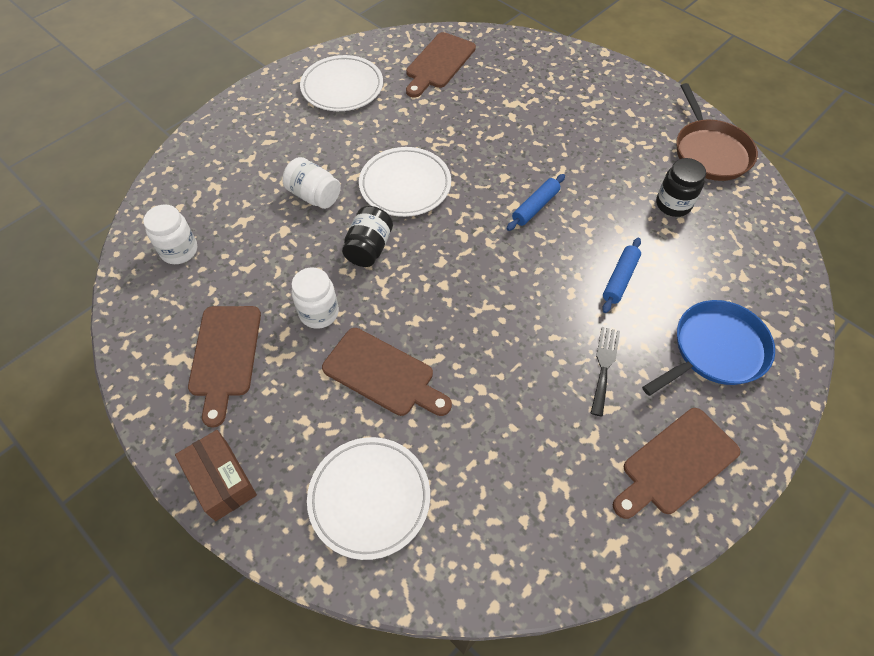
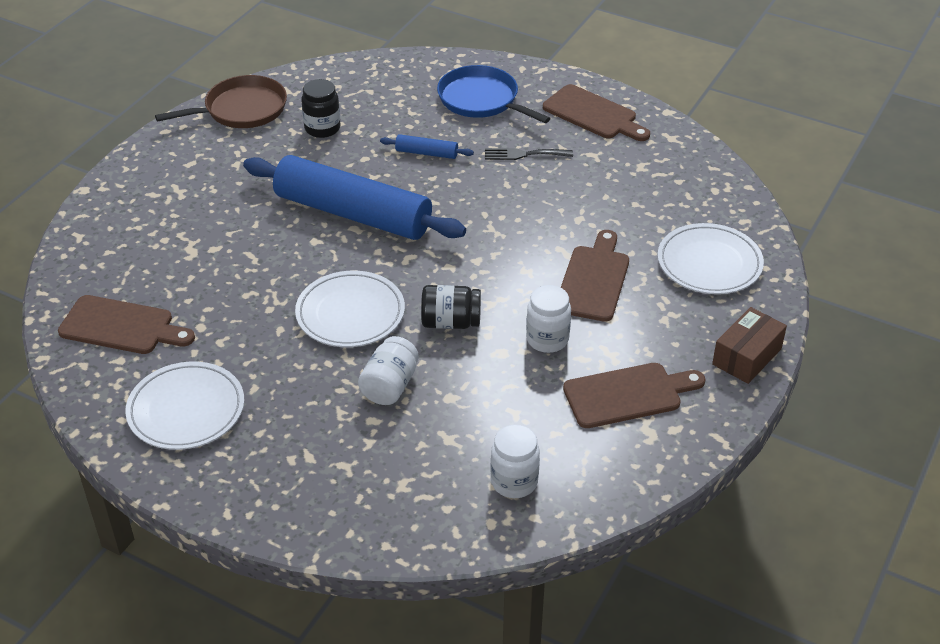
camera: 105 degrees left, 15 degrees down
blue rolling pin [507,174,565,231] -> blue rolling pin [243,155,466,240], size x2.47

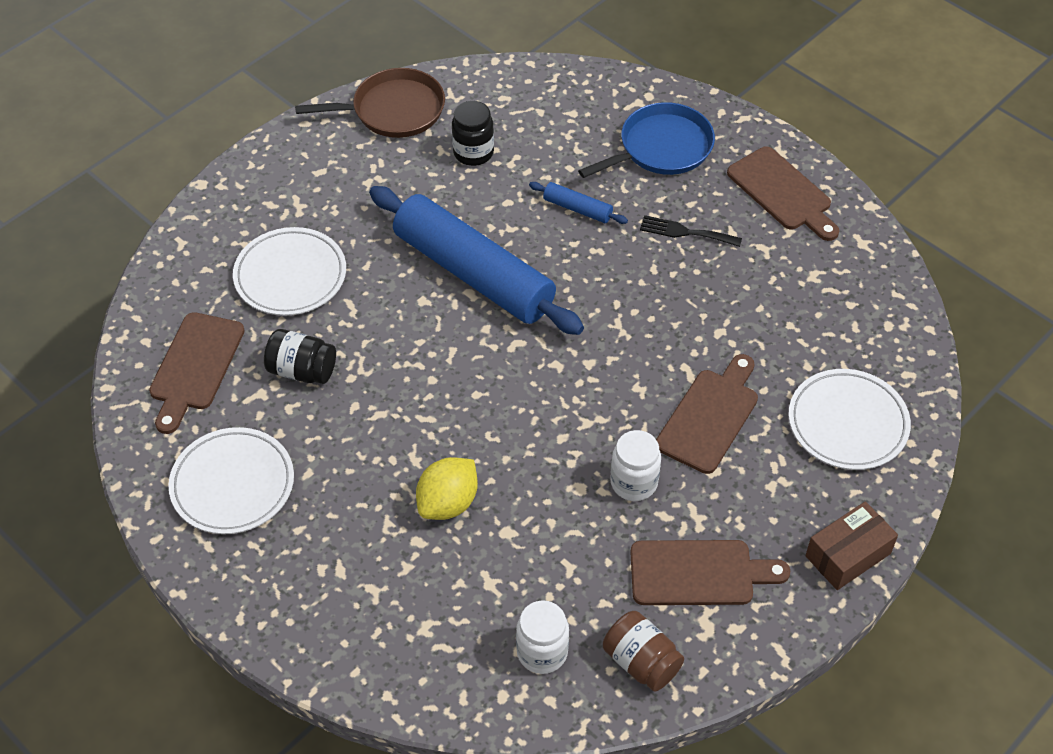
camera: 15 degrees right, 10 degrees up
brown cutting board [58,295,195,354] -> brown cutting board turned 75 degrees clockwise [149,312,245,434]
white plate [295,271,405,347] -> white plate moved to [233,227,346,316]
white jar [358,336,419,405] -> yellow lemon [416,457,478,520]
black jar [421,285,481,329] -> black jar moved to [264,329,336,384]
blue pan [437,65,551,123] -> blue pan turned 90 degrees clockwise [578,102,715,178]
none -> brown jar [603,611,684,692]

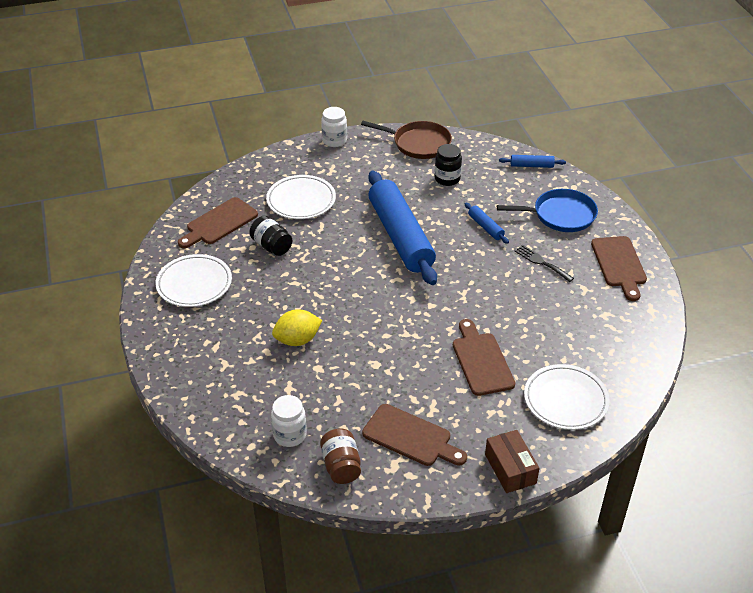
camera: 30 degrees right, 10 degrees down
white jar [610,430,661,501] -> white jar moved to [321,107,347,147]
brown cutting board [656,354,758,474] -> brown cutting board turned 75 degrees counterclockwise [453,319,515,396]
brown box [805,501,898,590] -> brown box turned 75 degrees clockwise [485,430,539,493]
none -> blue rolling pin [499,155,566,168]

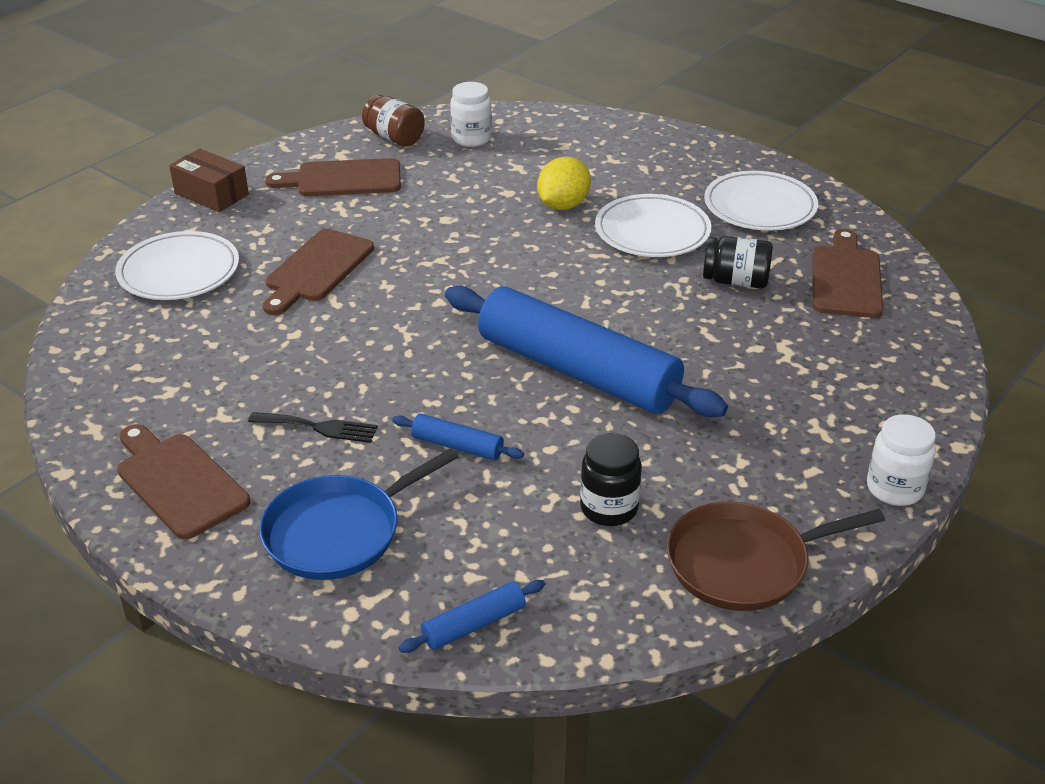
camera: 145 degrees right, 5 degrees down
white plate [266,175,336,219] -> white plate moved to [595,194,711,257]
brown cutting board [453,319,515,396] -> brown cutting board turned 75 degrees clockwise [263,229,374,315]

